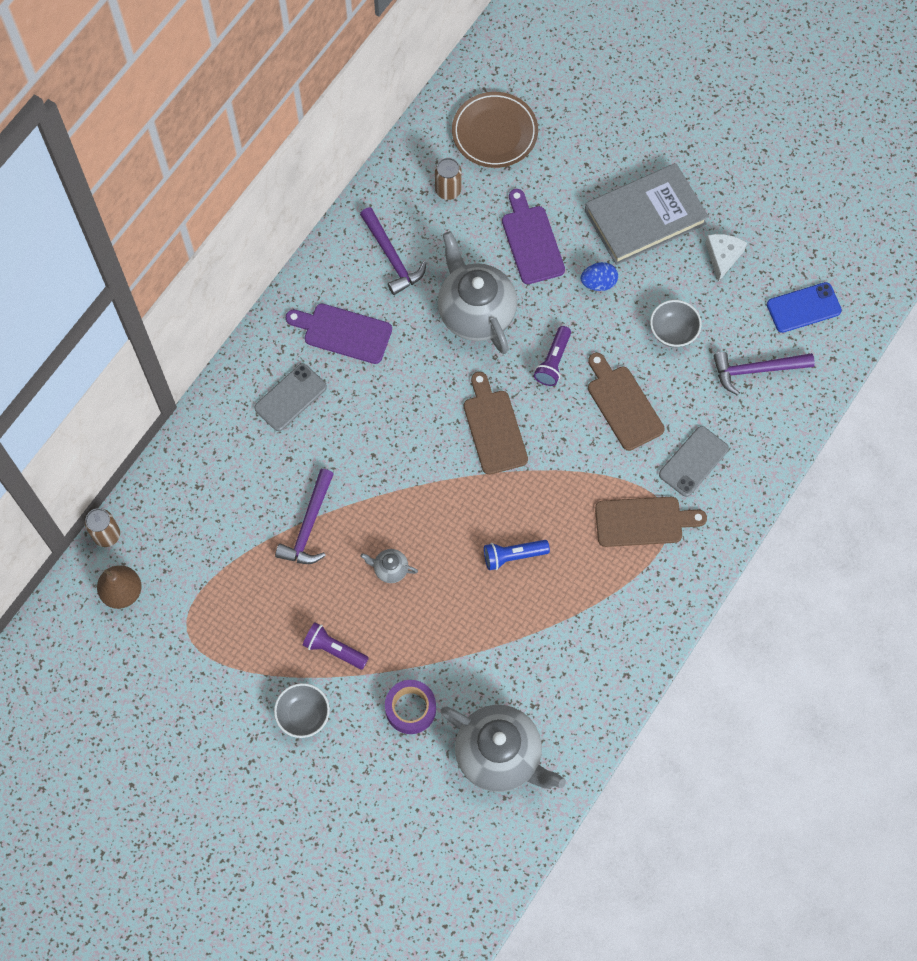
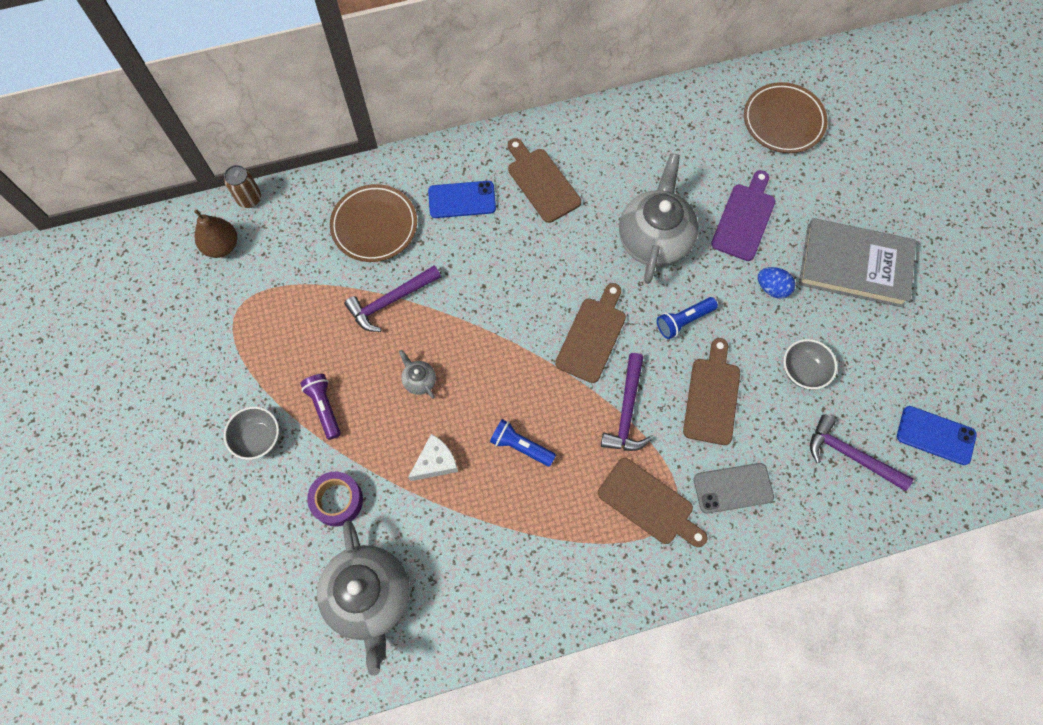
camera: 40 degrees right, 0 degrees up
grey phone [254,363,327,431] -> blue phone [428,181,496,218]
purple cutting board [286,303,392,364] -> brown cutting board [508,138,581,223]
purple hammer [360,207,426,295] -> purple hammer moved to [601,353,651,451]
brown can [435,158,462,200] -> none
purple flashlight [534,326,571,386] -> blue flashlight [657,297,718,339]
white cheese [705,234,747,282] -> white cheese moved to [408,434,458,481]
none -> brown plate [330,184,417,262]

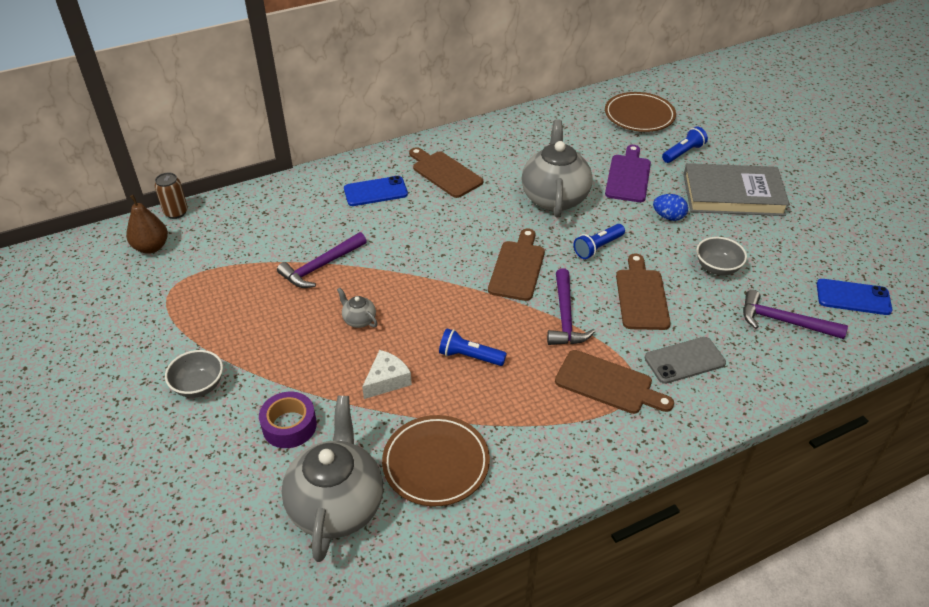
camera: 10 degrees left, 25 degrees down
purple flashlight [300,374,341,440] -> none
grey teapot [317,520,410,676] -> grey teapot turned 150 degrees counterclockwise [282,396,383,562]
brown plate [330,184,417,262] -> brown plate moved to [382,415,490,507]
none -> blue flashlight [662,126,708,163]

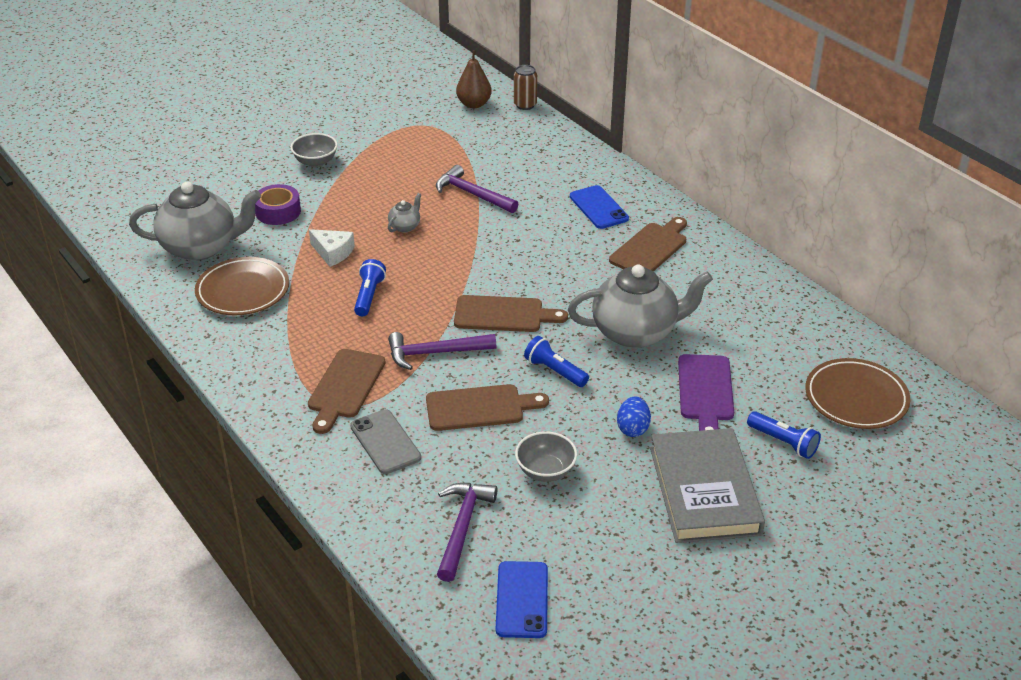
camera: 80 degrees right, 5 degrees down
purple cutting board [605,145,651,202] -> purple cutting board turned 90 degrees clockwise [678,354,734,431]

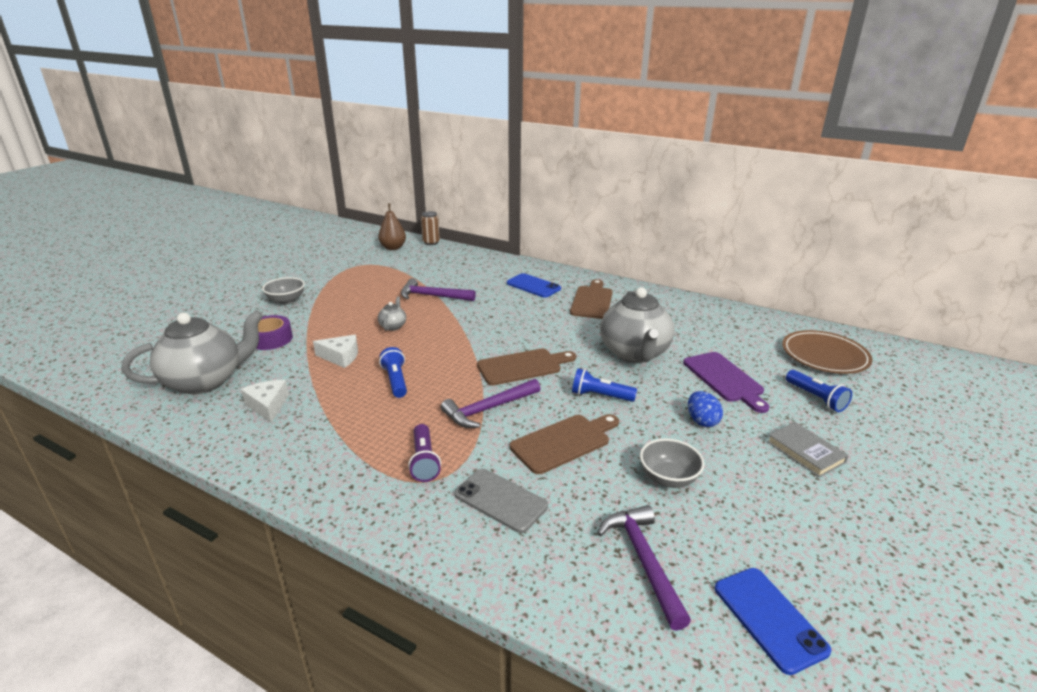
camera: 25 degrees left, 10 degrees down
brown plate [195,257,289,315] -> white cheese [241,380,289,423]
brown cutting board [308,349,386,434] -> purple flashlight [408,424,441,482]
grey teapot [568,265,713,348] -> grey teapot turned 120 degrees clockwise [600,287,674,363]
grey book [650,428,765,543] -> grey book [767,422,849,477], size x0.51
blue flashlight [747,411,821,459] -> blue flashlight turned 45 degrees clockwise [786,370,852,412]

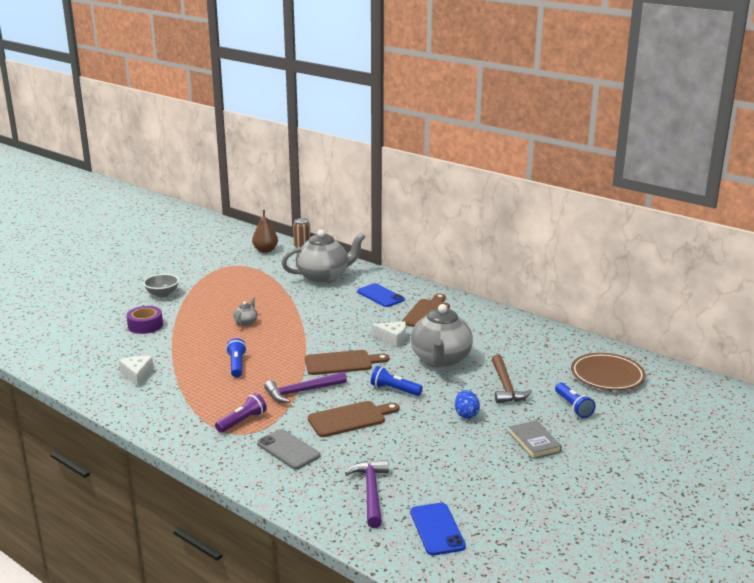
camera: 10 degrees right, 5 degrees down
grey teapot [122,310,263,394] -> grey teapot moved to [282,229,365,284]
white cheese [313,335,358,368] -> white cheese moved to [372,321,406,347]
purple hammer [401,278,476,301] -> none
purple flashlight [408,424,441,482] -> purple flashlight turned 135 degrees counterclockwise [215,393,267,433]
grey bowl [640,439,705,488] -> none
purple cutting board [683,352,769,413] -> brown hammer [492,354,532,403]

